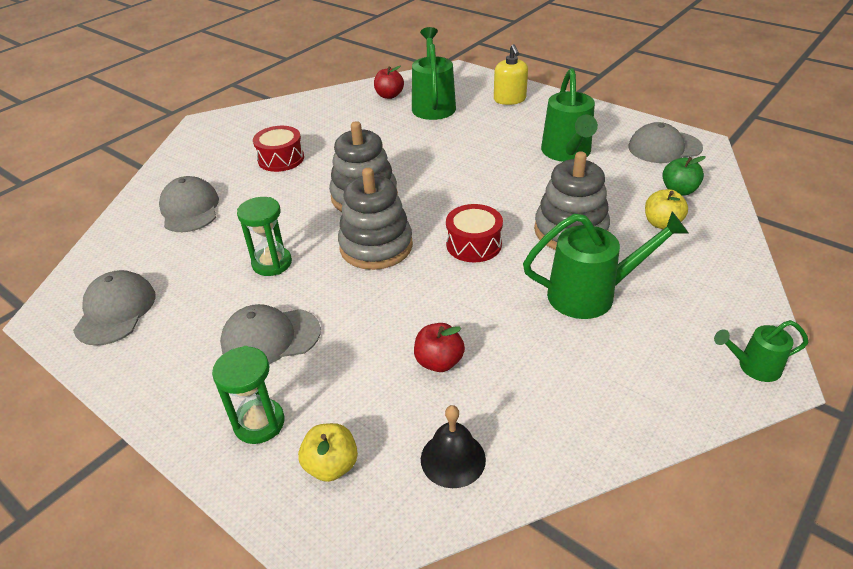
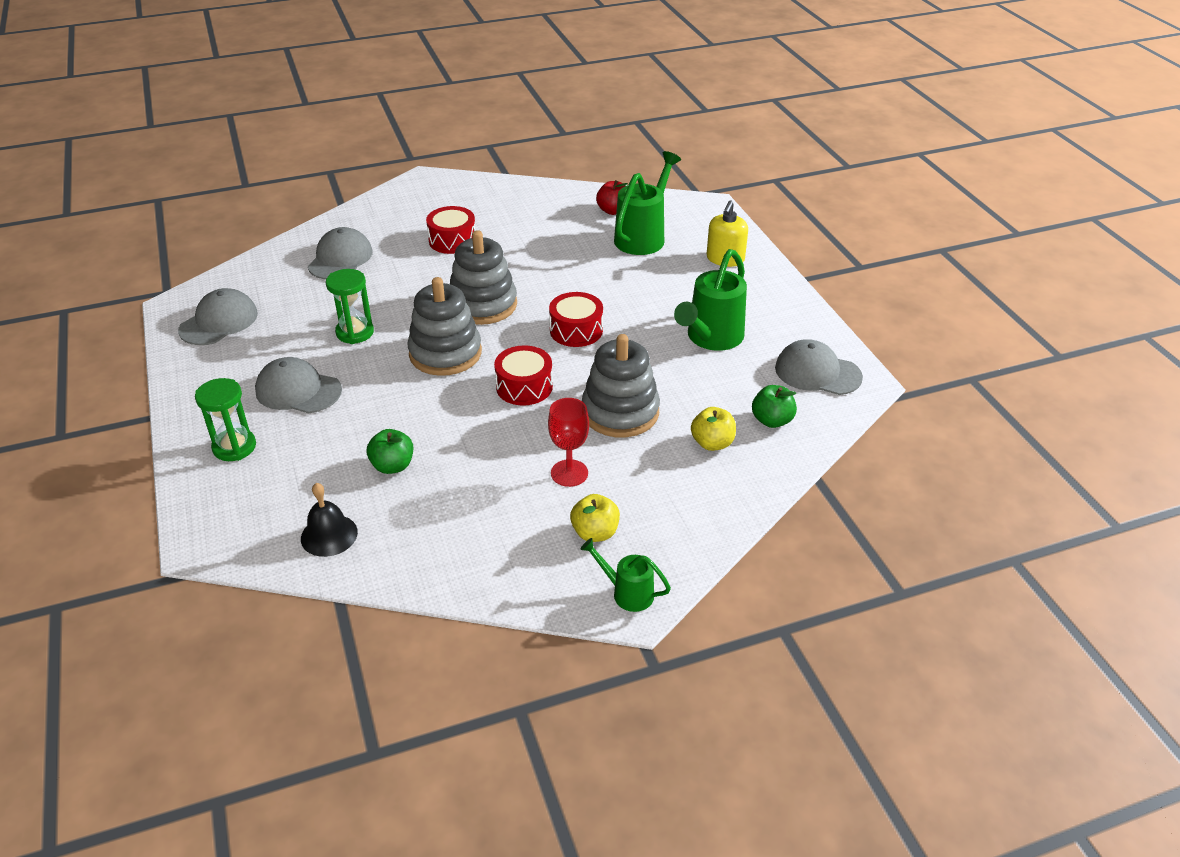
camera: 30 degrees right, 0 degrees up
yellow apple [298,423,358,482] -> yellow apple moved to [570,494,620,542]
red apple [414,323,465,372] -> green apple [367,429,413,474]
green watering can [523,212,689,319] -> red goblet [548,398,589,487]
none -> red drum [549,292,603,347]

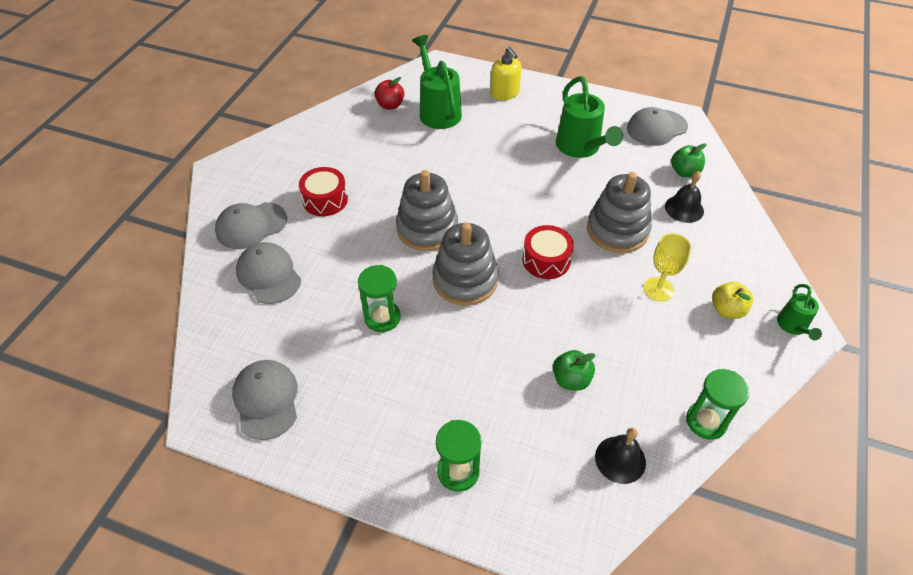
camera: 50 degrees left, 10 degrees up
grey cap [255,357,342,413] -> grey cap moved to [215,202,287,249]
red goblet [548,398,589,487] -> yellow goblet [644,233,691,302]
red drum [549,292,603,347] -> none
green watering can [580,538,671,612] -> green watering can turned 60 degrees counterclockwise [777,284,822,340]
yellow apple [691,407,736,451] -> black bell [665,171,704,223]
none -> green hourglass [686,369,749,440]

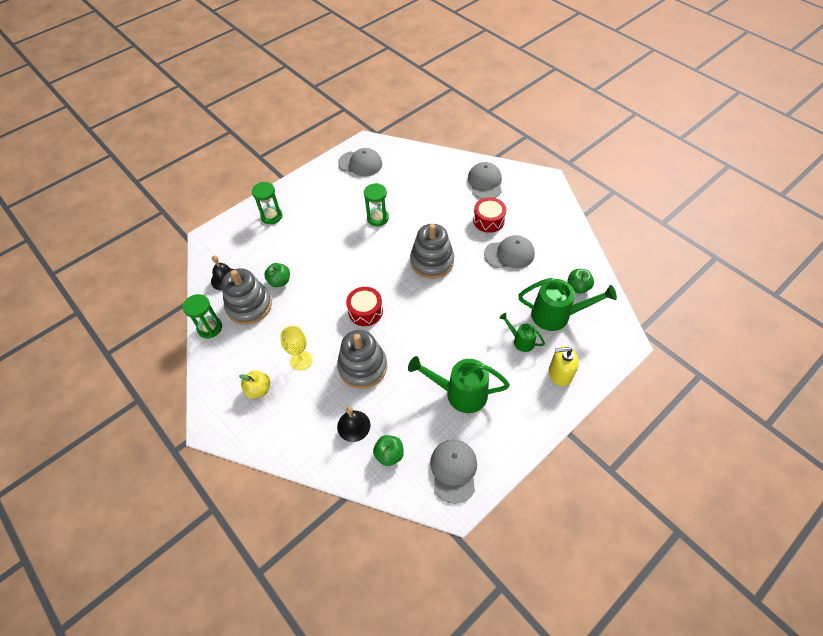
camera: 120 degrees right, 5 degrees up
grey cap [236,242,301,304] -> grey cap moved to [484,235,535,268]
red apple [375,77,404,110] -> green apple [567,269,594,294]
grey stacking toy [432,222,499,306] -> grey stacking toy moved to [222,268,272,325]
green watering can [777,284,822,340] -> green watering can moved to [500,313,545,352]

